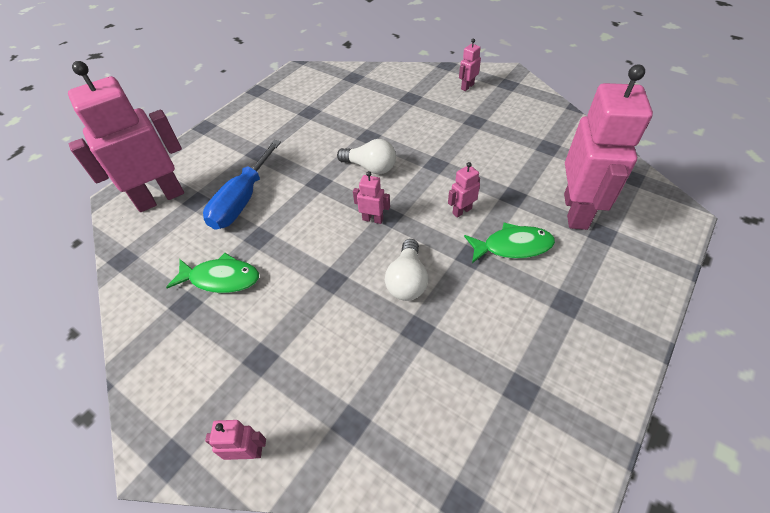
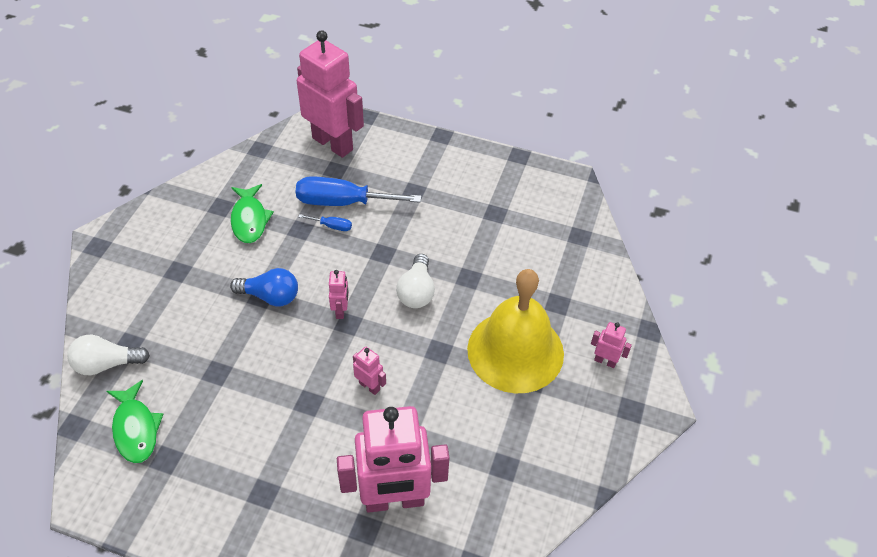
camera: 70 degrees right, 0 degrees up
pink robot [205,420,266,460] -> none
white light bulb [385,239,428,301] -> white light bulb moved to [67,335,150,375]
green fish [464,223,555,263] -> green fish moved to [106,380,163,463]
none -> blue light bulb [230,268,298,307]
none -> blue screwdriver [298,214,352,231]
none -> yellow bell [467,269,564,393]

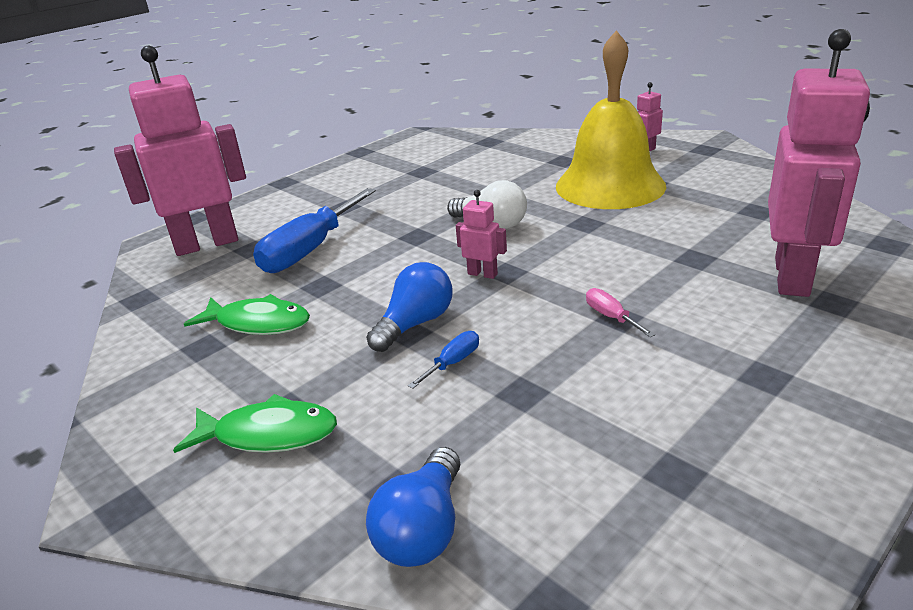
camera: 60 degrees left, 20 degrees down
white light bulb [67,335,150,375] -> blue light bulb [366,447,460,567]
green fish [106,380,163,463] -> green fish moved to [173,394,337,453]
blue screwdriver [298,214,352,231] -> blue screwdriver moved to [408,331,479,389]
pink robot [353,347,386,395] -> none
none -> pink screwdriver [586,288,655,337]

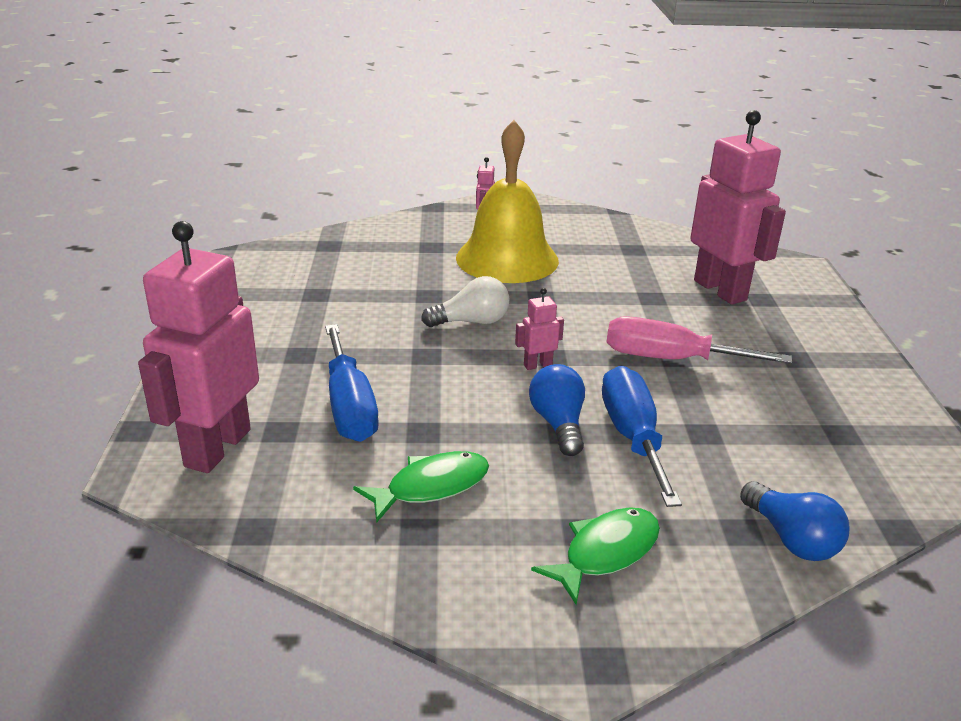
camera: 50 degrees left, 0 degrees up
blue screwdriver [408,331,479,389] -> blue screwdriver [602,365,682,507], size x2.32
pink screwdriver [586,288,655,337] -> pink screwdriver [607,316,792,364], size x2.32

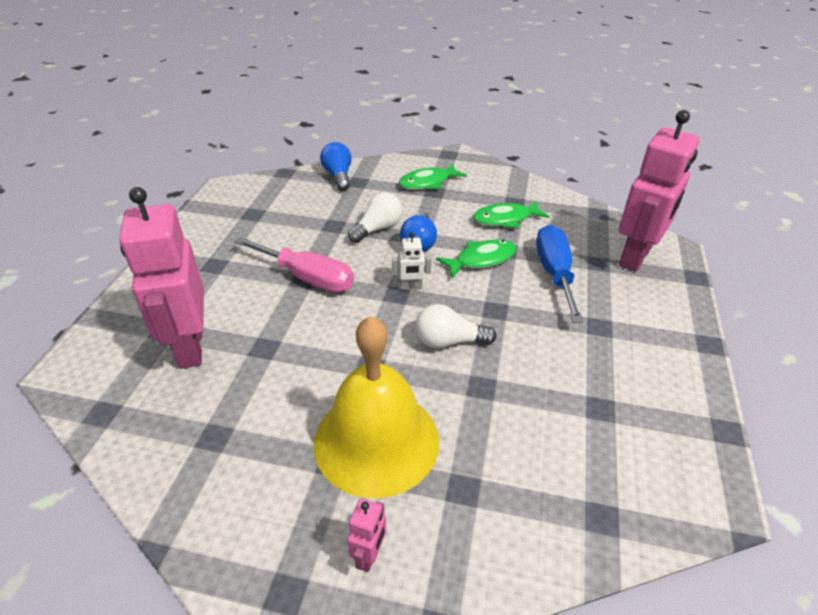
camera: 165 degrees left, 10 degrees up
pink robot [515,288,564,370] -> white robot [392,232,432,290]
blue screwdriver [602,365,682,507] -> white light bulb [348,193,403,243]
none -> green fish [436,239,517,278]

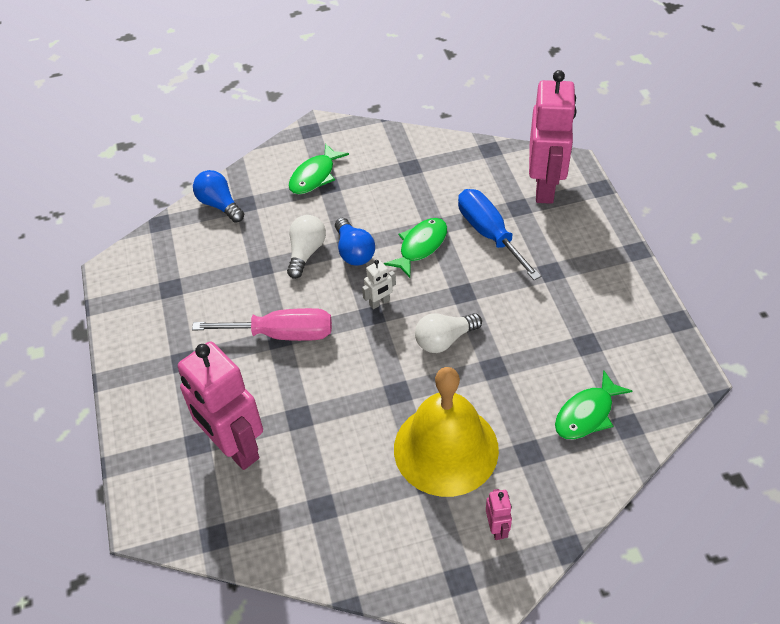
camera: 25 degrees left, 10 degrees up
green fish [473,200,550,228] -> green fish moved to [555,370,632,439]

